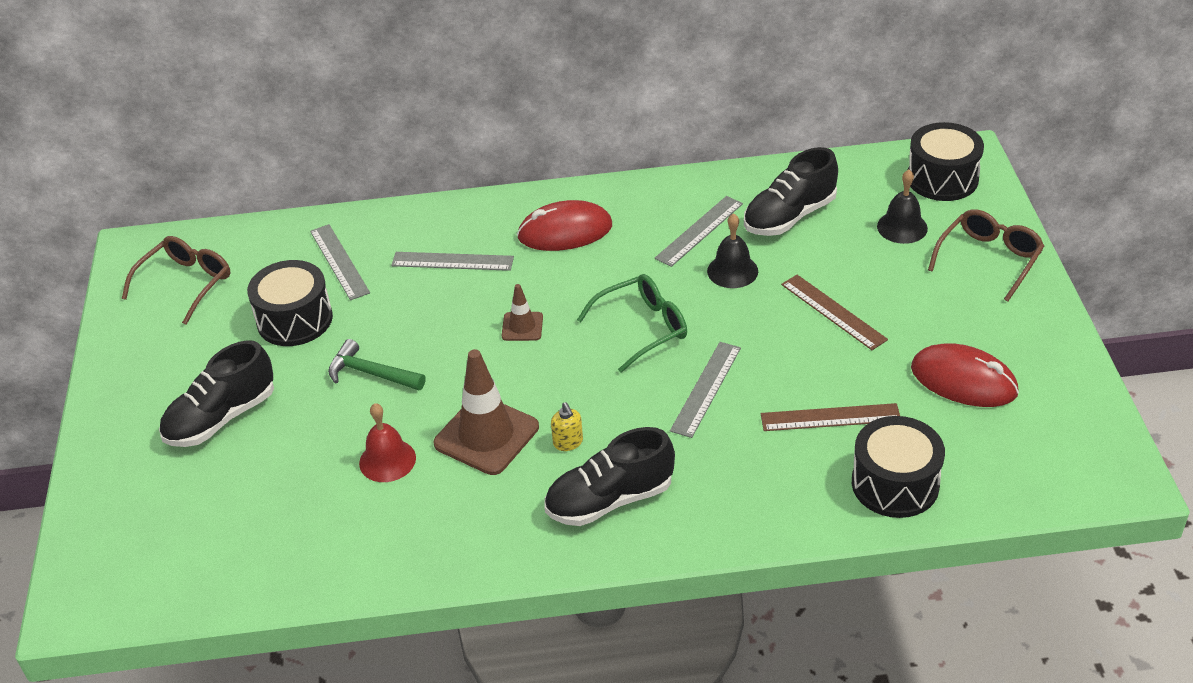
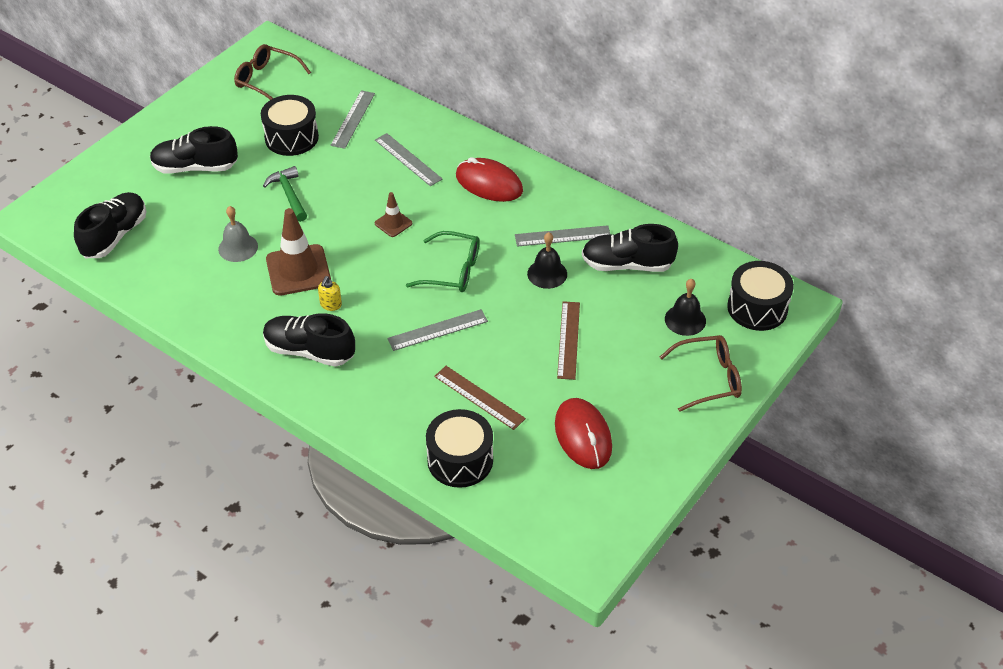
camera: 40 degrees right, 5 degrees up
brown glasses [122,236,231,325] -> brown glasses turned 135 degrees counterclockwise [234,44,311,100]
red bell [359,403,416,482] -> grey bell [218,206,258,262]
none -> black shoe [74,192,147,258]

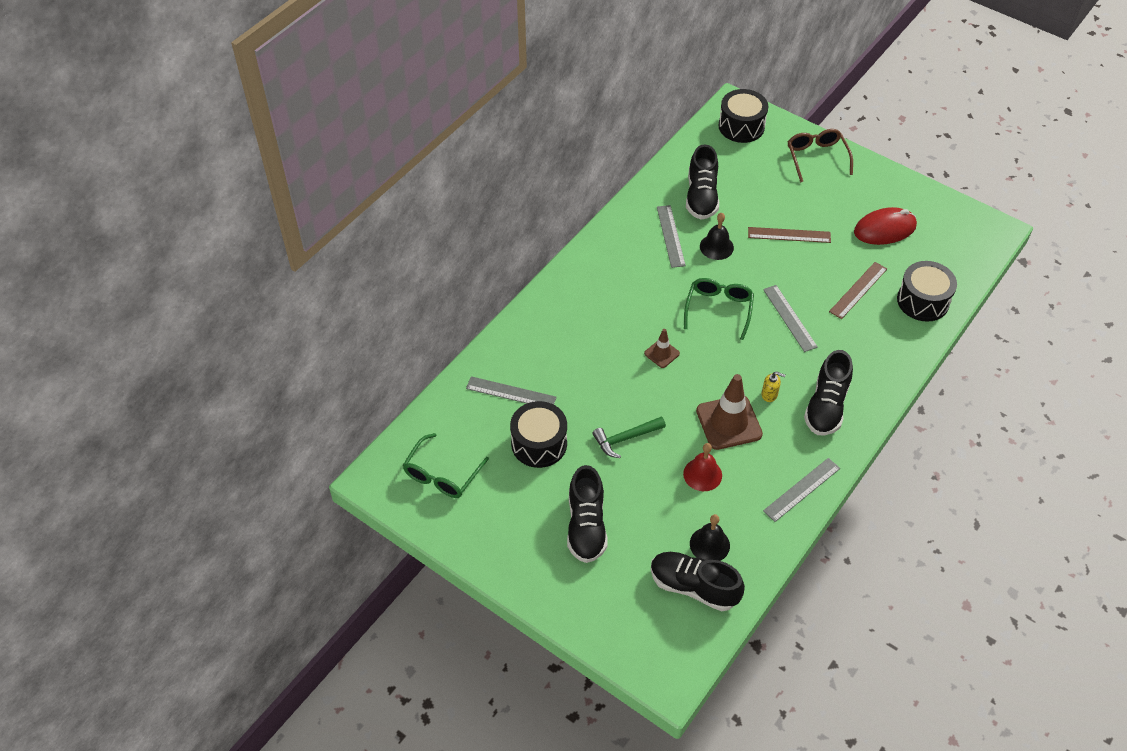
camera: 90 degrees left, 5 degrees up
grey bell [218,206,258,262] -> red bell [683,443,722,491]
brown glasses [234,44,311,100] -> green glasses [403,433,489,498]
grey ruler [375,133,442,186] -> grey ruler moved to [763,458,840,522]
red mouse [456,157,523,202] -> none
black bell [665,279,706,336] -> black bell moved to [690,514,730,561]

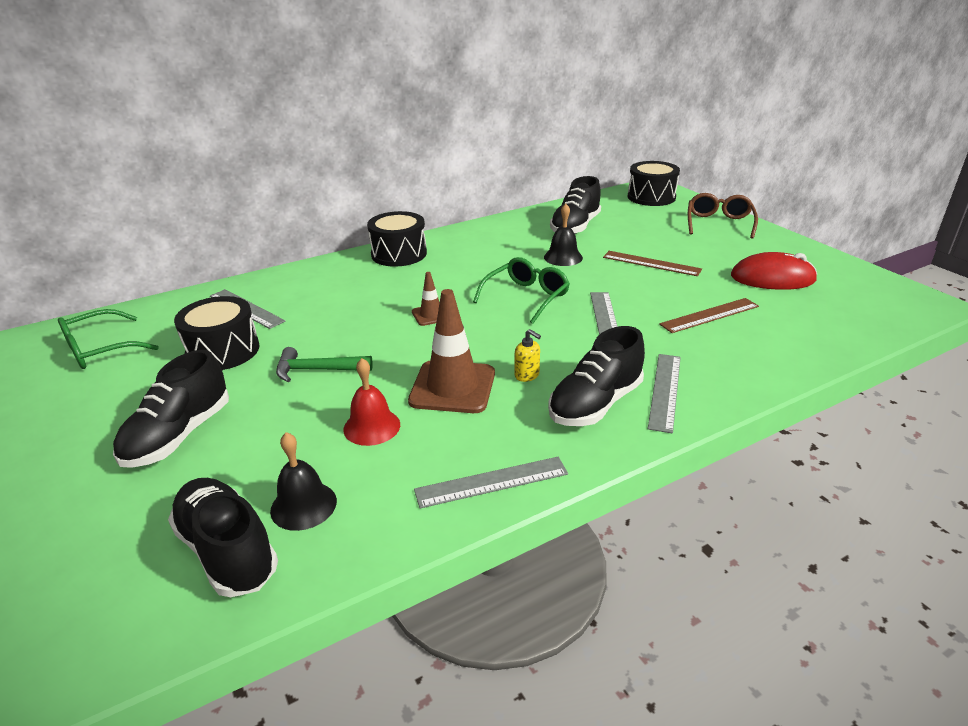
camera: 25 degrees right, 20 degrees down
grey ruler [657,205,686,268] -> grey ruler moved to [648,354,681,433]
black drum [897,261,957,322] -> black drum moved to [367,211,427,267]

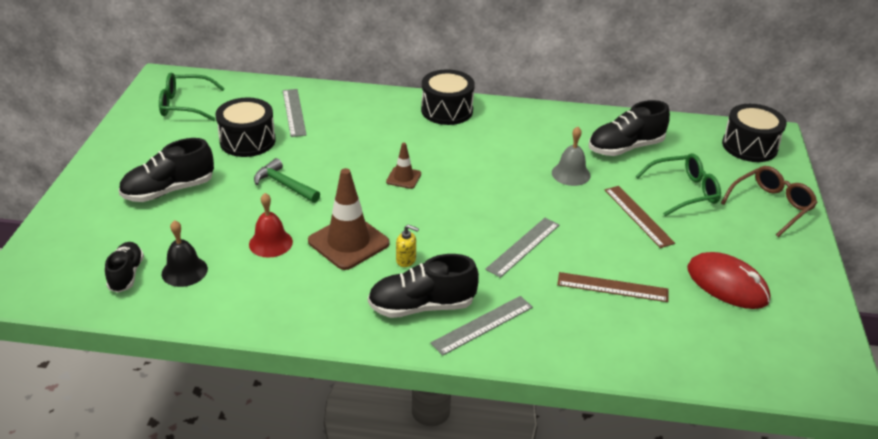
camera: 35 degrees right, 5 degrees up
black shoe [168,478,278,597] -> black shoe [105,242,144,293], size x0.64
grey ruler [414,457,568,508] -> none
green glasses [473,257,570,324] -> green glasses moved to [636,153,721,216]
yellow soap dispenser [515,329,541,382] -> yellow soap dispenser turned 60 degrees counterclockwise [396,224,419,267]
black bell [544,203,583,266] -> grey bell [552,127,591,186]

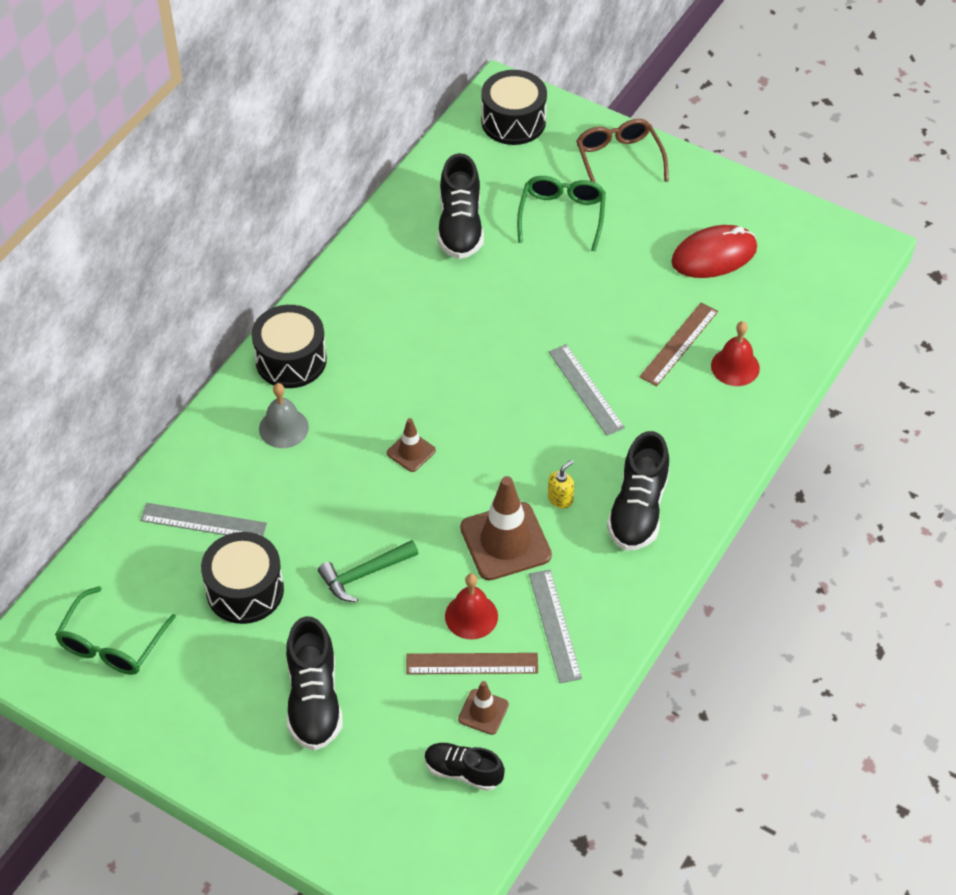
camera: 65 degrees left, 15 degrees up
black bell [162,220,208,287] -> brown traffic cone [458,681,509,735]
grey ruler [430,296,533,356] -> grey ruler moved to [529,570,582,683]
grey bell [552,127,591,186] -> grey bell moved to [259,383,309,448]
brown ruler [605,186,675,248] -> brown ruler moved to [406,653,538,674]
none -> red bell [711,321,760,386]

